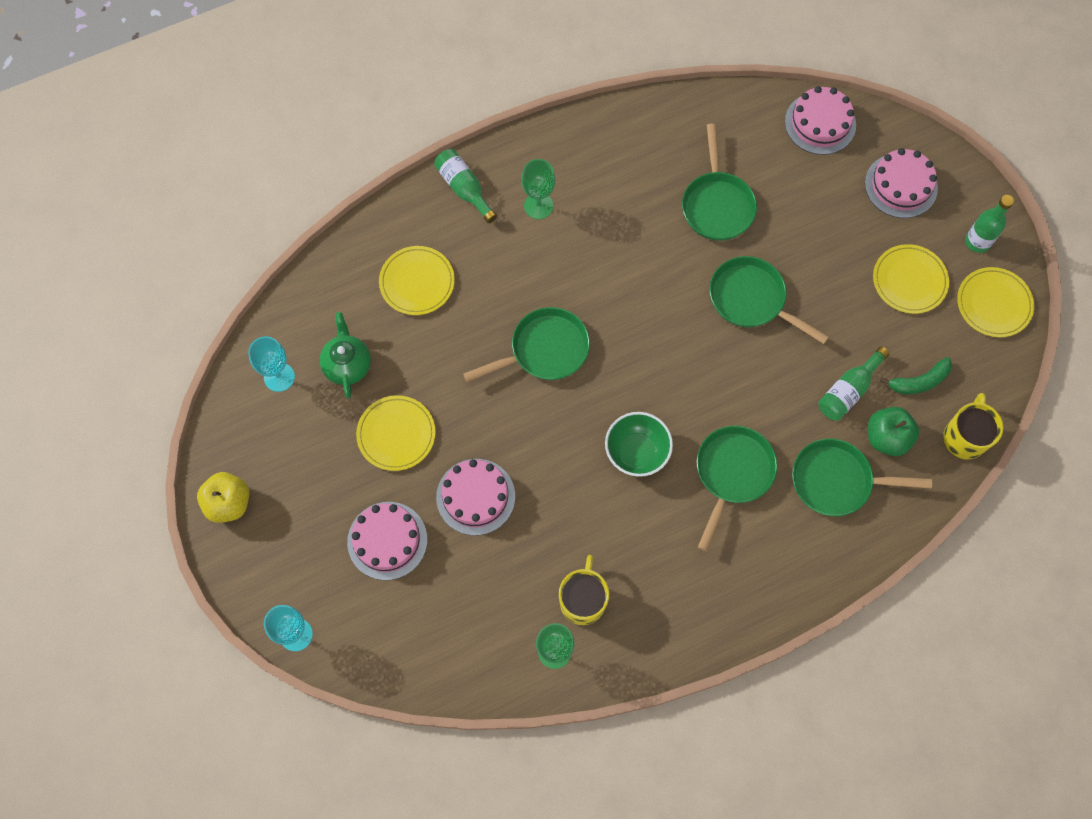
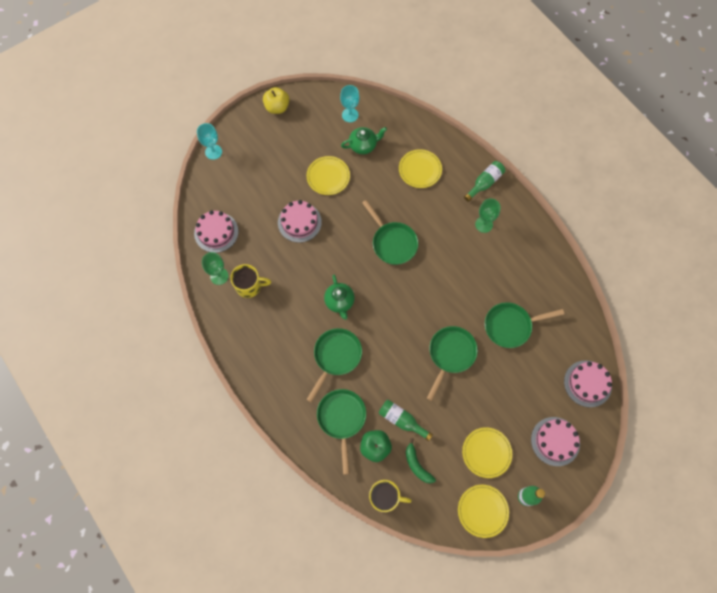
camera: 80 degrees right, 0 degrees up
pink cake [347,502,427,580] -> pink cake moved to [194,210,238,253]
green bowl [605,412,673,477] -> green teapot [324,275,355,320]
green pan [697,426,777,552] -> green pan turned 75 degrees counterclockwise [306,328,362,403]

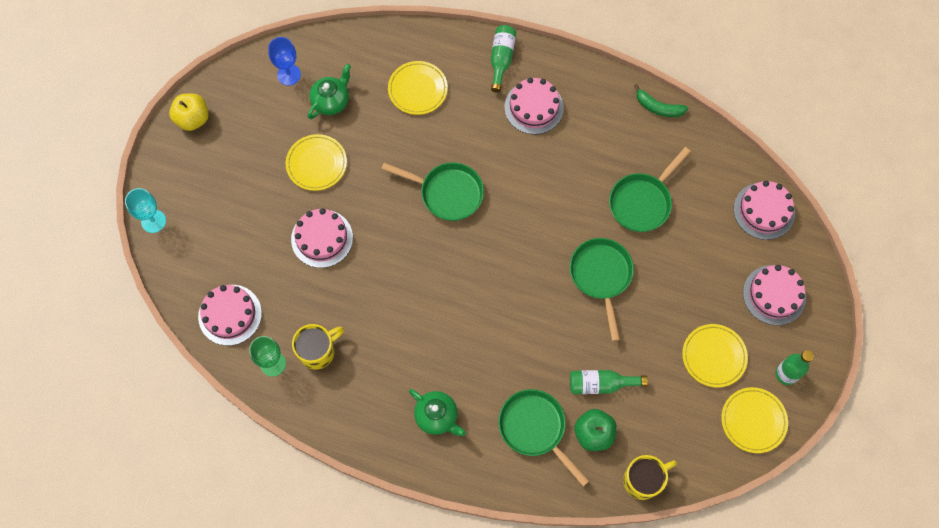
camera: 35 degrees left, 0 degrees up
green pan [306,328,362,403] -> none
green teapot [324,275,355,320] -> green teapot moved to [409,389,466,436]
turquoise goblet [340,85,360,122] -> blue goblet [268,37,301,86]
green banana [406,438,436,483] -> green banana moved to [634,84,688,117]
green goblet [475,198,501,233] -> pink cake [504,78,564,134]

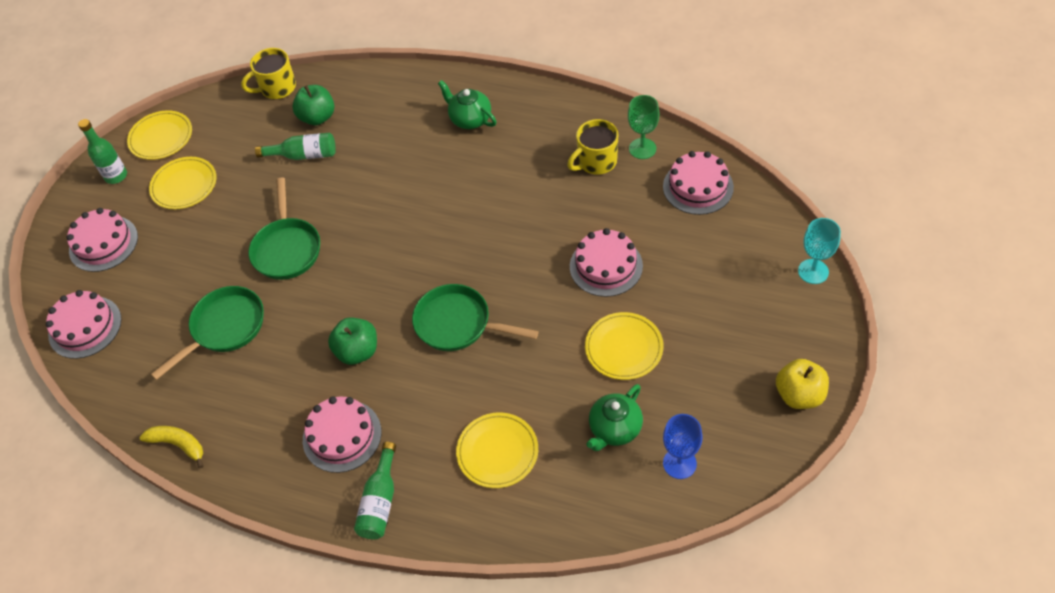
camera: 175 degrees left, 15 degrees down
green pan [498,389,589,486] -> none
green banana [634,84,688,117] -> yellow banana [139,426,204,469]
none -> green apple [328,317,377,365]

